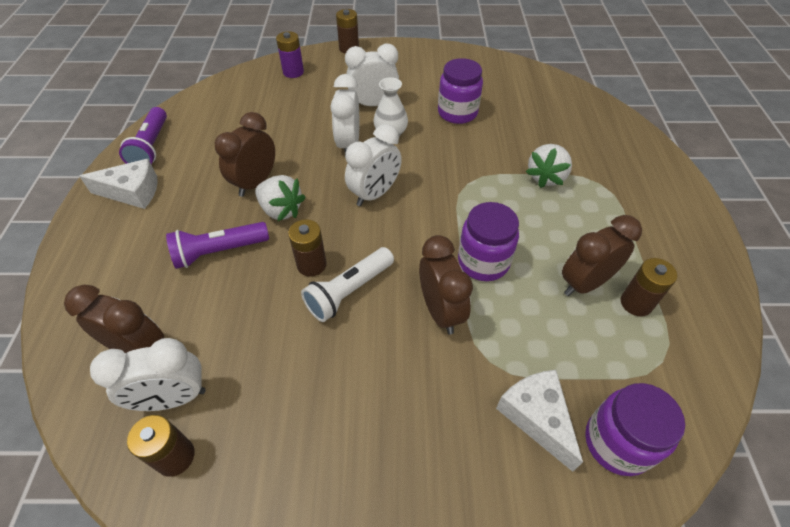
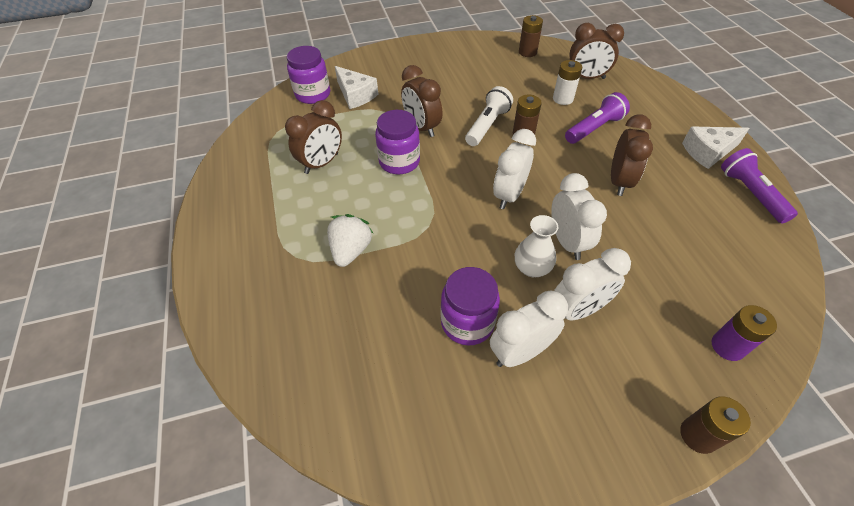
camera: 165 degrees right, 0 degrees up
white clock [90,338,206,411] -> white clock moved to [490,290,568,367]
white strawberry [255,175,305,221] -> none
brown battery [620,258,677,317] -> none
none -> white battery [553,60,582,105]

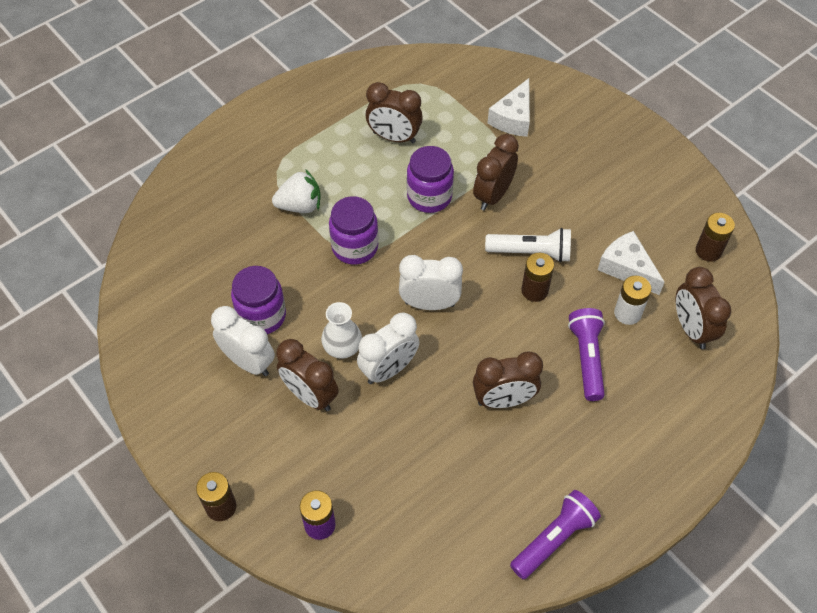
camera: 65 degrees right, 5 degrees up
purple jar [287,46,330,104] -> purple jar moved to [329,196,378,265]
white clock [554,248,631,320] -> brown clock [276,339,339,411]
purple flashlight [565,92,630,144] -> purple flashlight turned 120 degrees counterclockwise [568,308,605,401]
white cheese [682,127,750,169] -> white cheese moved to [598,231,664,295]

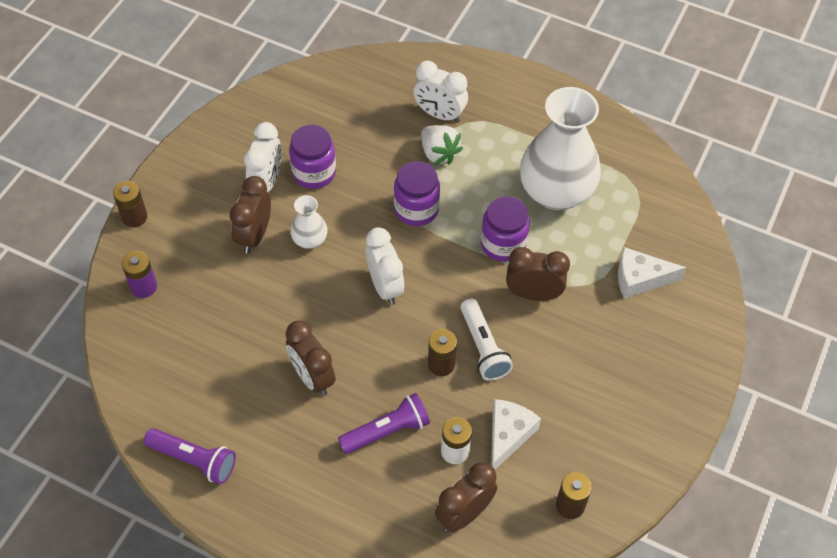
camera: 65 degrees right, 0 degrees up
white clock [357,312,420,384] -> white clock moved to [413,61,468,123]
brown clock [366,82,423,144] -> white vase [520,87,601,210]

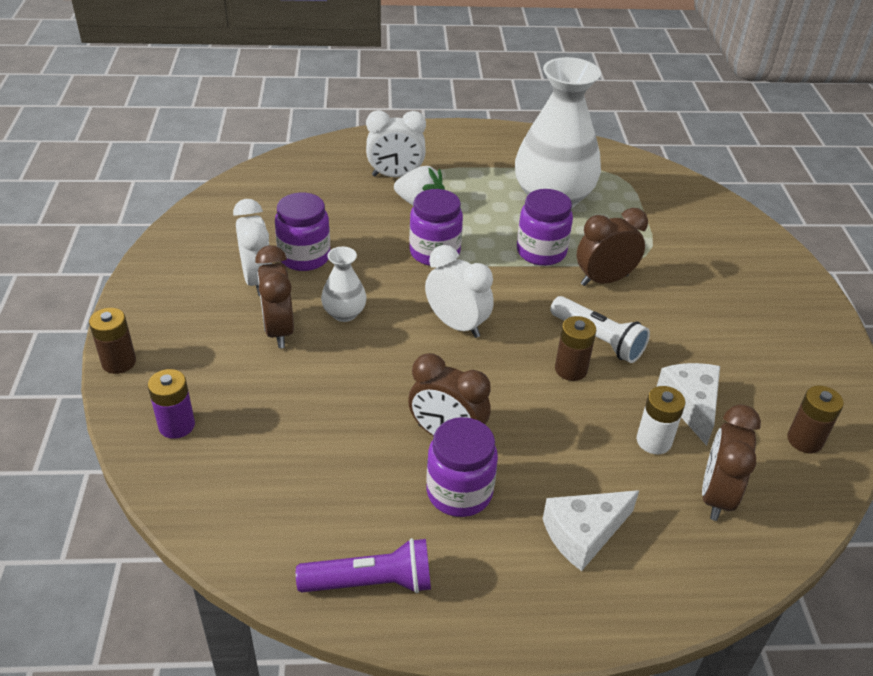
camera: 30 degrees left, 15 degrees down
purple flashlight [338,393,430,454] -> none
white cheese [618,247,686,299] -> white cheese moved to [543,490,639,571]
none -> purple jar [426,417,498,517]

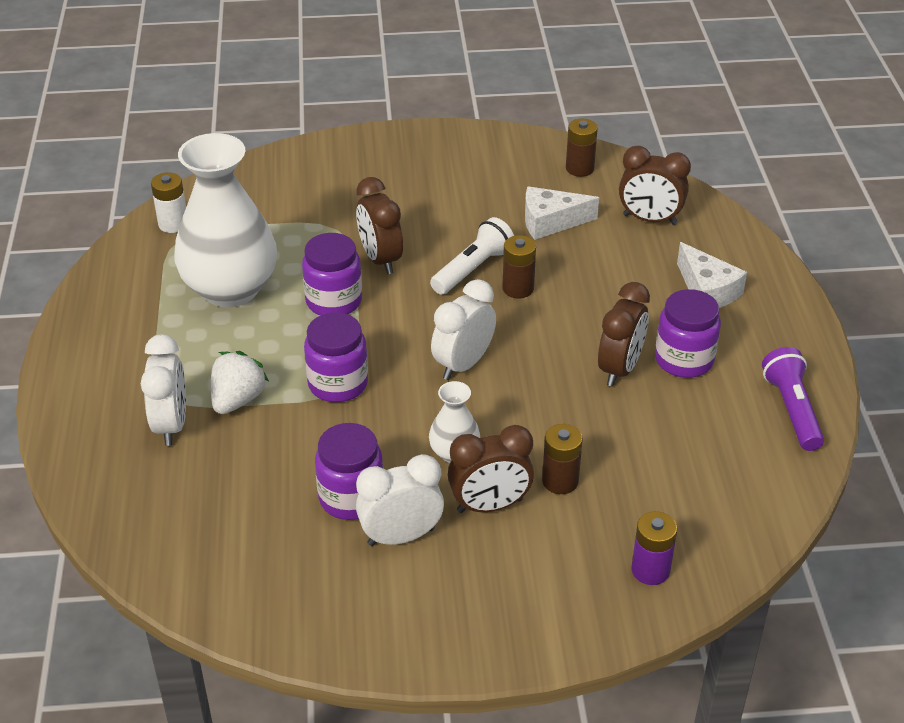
camera: 90 degrees left, 0 degrees up
brown battery [89,308,136,374] -> brown battery moved to [542,424,583,494]
white battery [636,386,685,454] -> white battery moved to [151,173,186,233]

